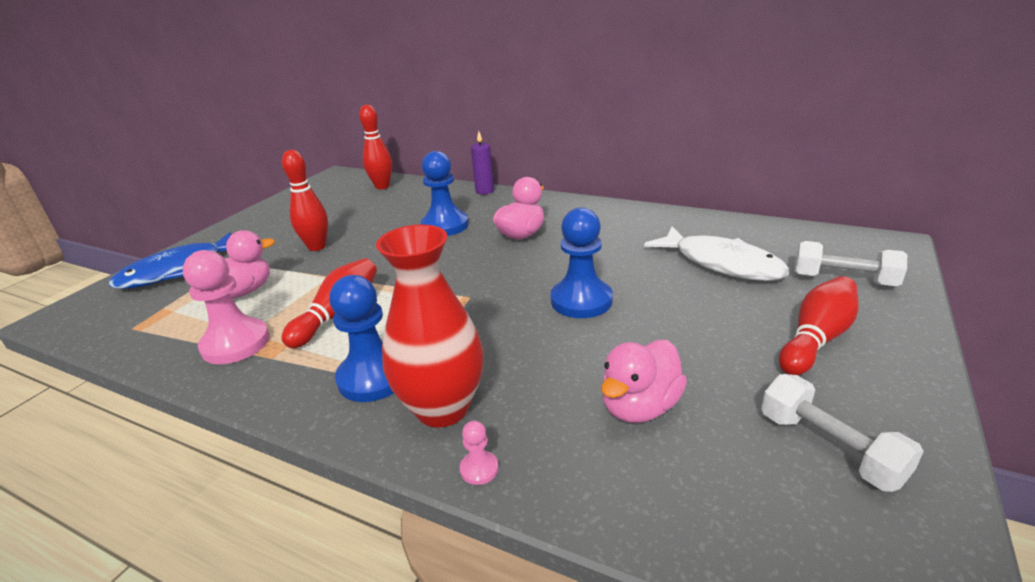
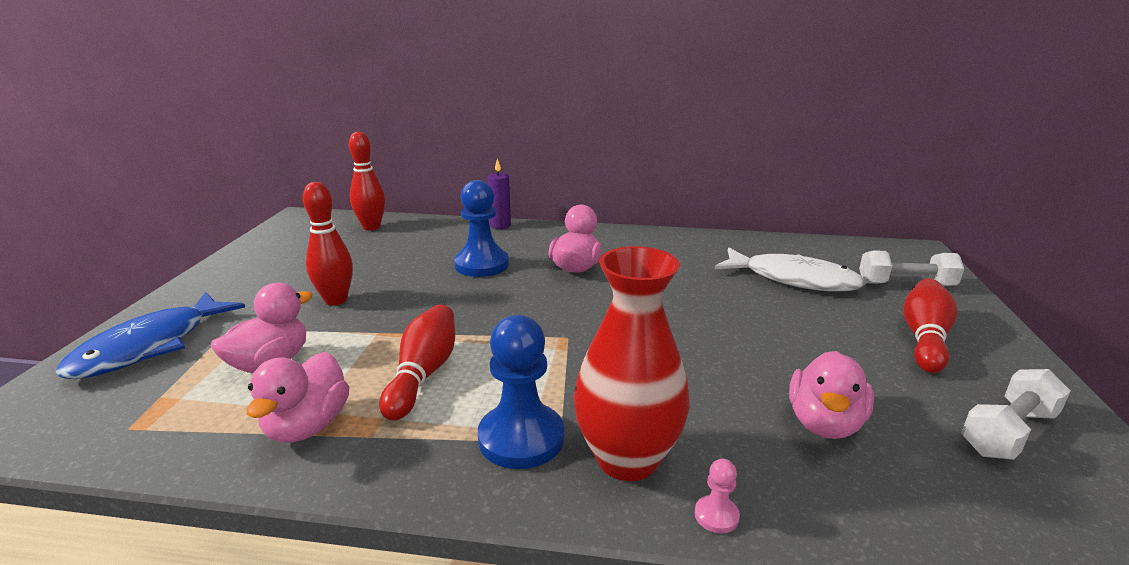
camera: 20 degrees left, 5 degrees down
pink pawn [183,250,270,364] -> pink duck [246,352,349,443]
blue pawn [550,207,613,318] -> none
white dumbbell [761,374,924,492] -> white dumbbell turned 75 degrees counterclockwise [961,369,1071,460]

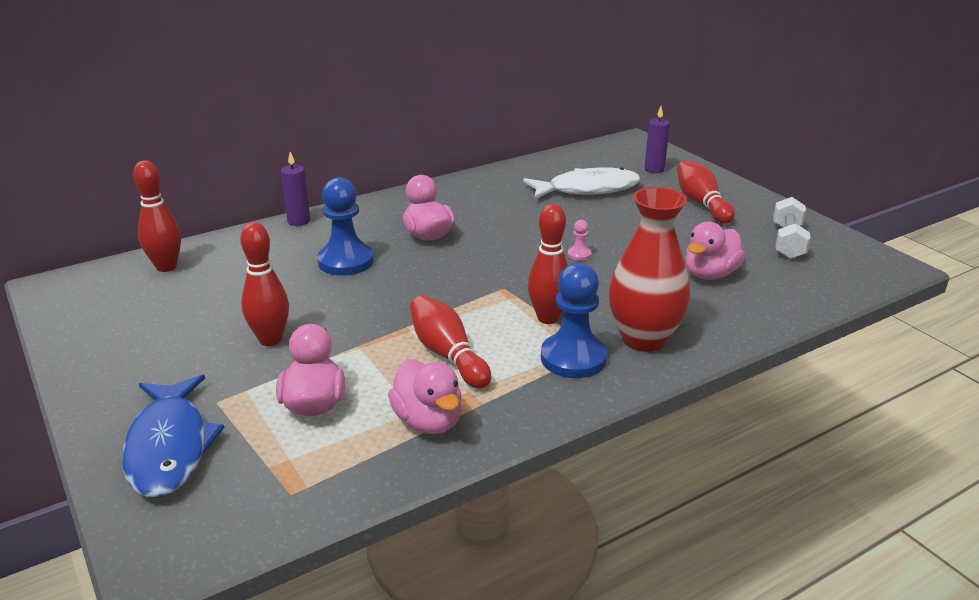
camera: 40 degrees left, 5 degrees up
pink pawn [695,459,740,533] -> pink pawn moved to [568,220,592,261]
pink duck [789,351,874,439] -> pink duck turned 60 degrees clockwise [686,222,745,280]
white dumbbell [859,250,964,286] -> purple candle [644,106,670,173]
none -> red bowling pin [528,204,568,324]

